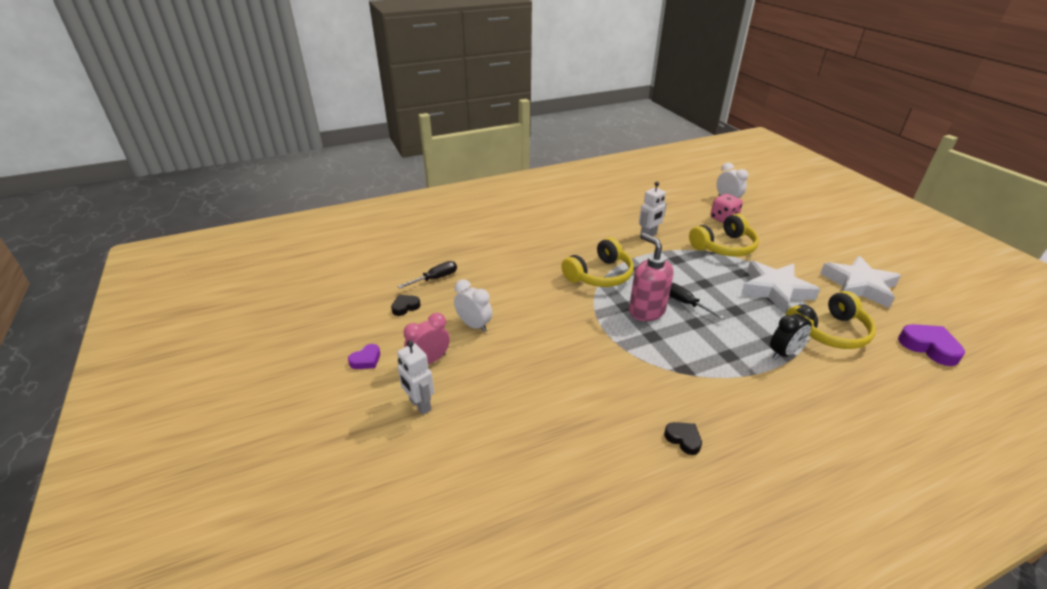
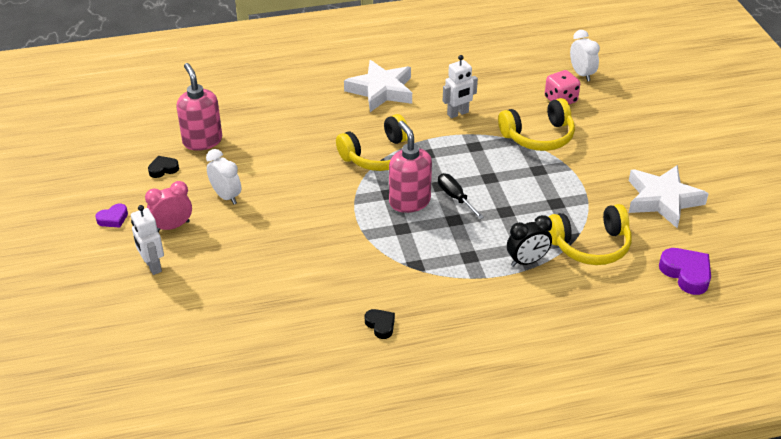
camera: 10 degrees right, 5 degrees up
black screwdriver [398,261,457,288] -> pink soap dispenser [177,63,222,151]
white star [741,261,820,314] -> white star moved to [344,60,412,112]

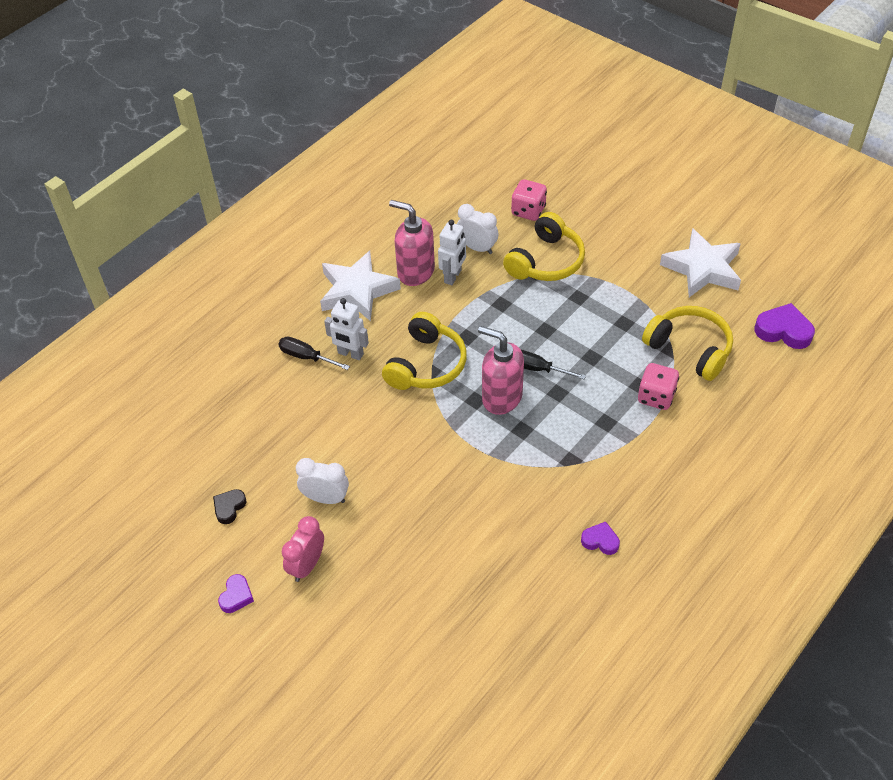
camera: 35 degrees left, 10 degrees up
white robot [131,205,164,275] -> white robot moved to [324,298,369,360]
pink soap dispenser [177,63,222,151] -> pink soap dispenser moved to [389,200,435,286]
black heart [365,309,395,339] -> purple heart [581,521,620,555]
black clock [507,215,552,267] -> pink dice [638,363,679,410]
yellow headphones [548,204,632,265] -> yellow headphones turned 90 degrees counterclockwise [642,306,733,381]
white clock [570,30,600,82] -> white clock moved to [457,204,499,254]
none -> black screwdriver [278,337,350,370]

